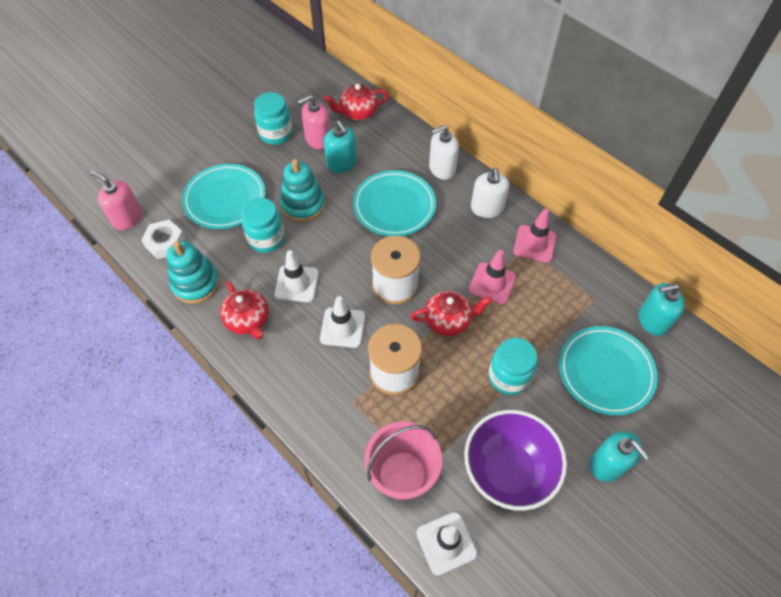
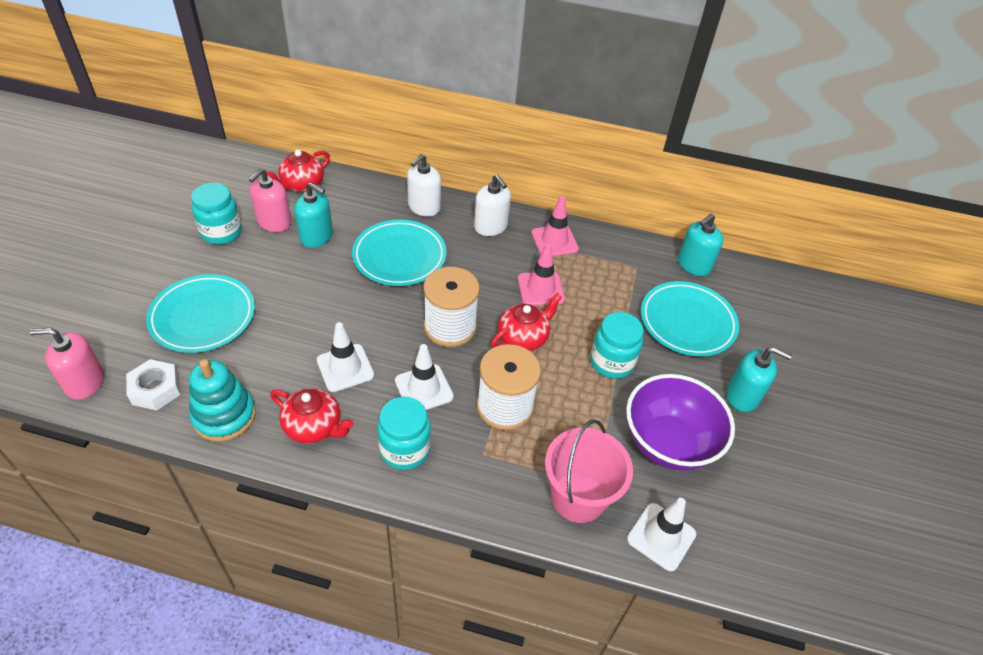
camera: 35 degrees left, 10 degrees down
turquoise jar [241,198,285,253] -> turquoise jar moved to [377,397,431,470]
turquoise stacking toy [280,159,325,222] -> none

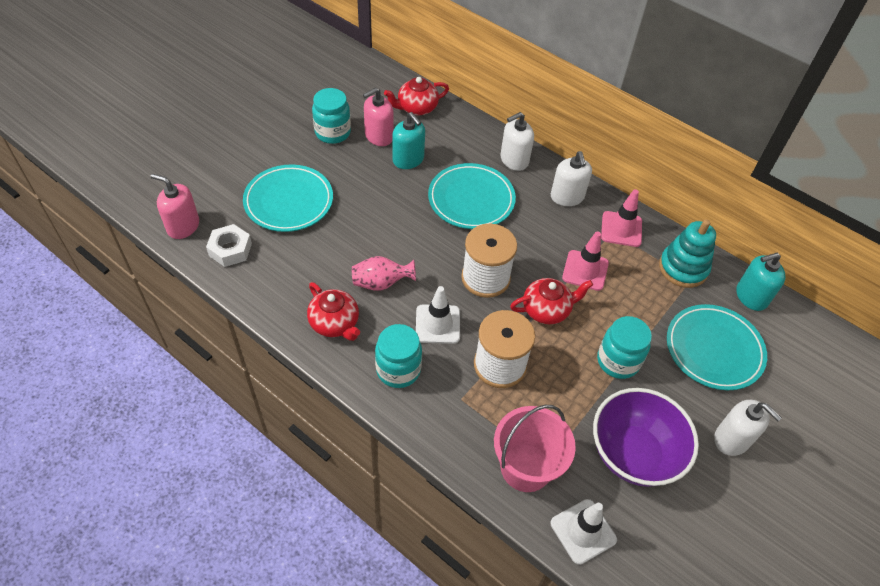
camera: 25 degrees right, 5 degrees up
turquoise stacking toy [189,359,256,442] -> turquoise stacking toy moved to [659,219,716,288]
white traffic cone [317,322,374,392] -> pink vase [352,256,416,291]
turquoise soap dispenser [727,347,792,412] -> white soap dispenser [714,400,782,456]

